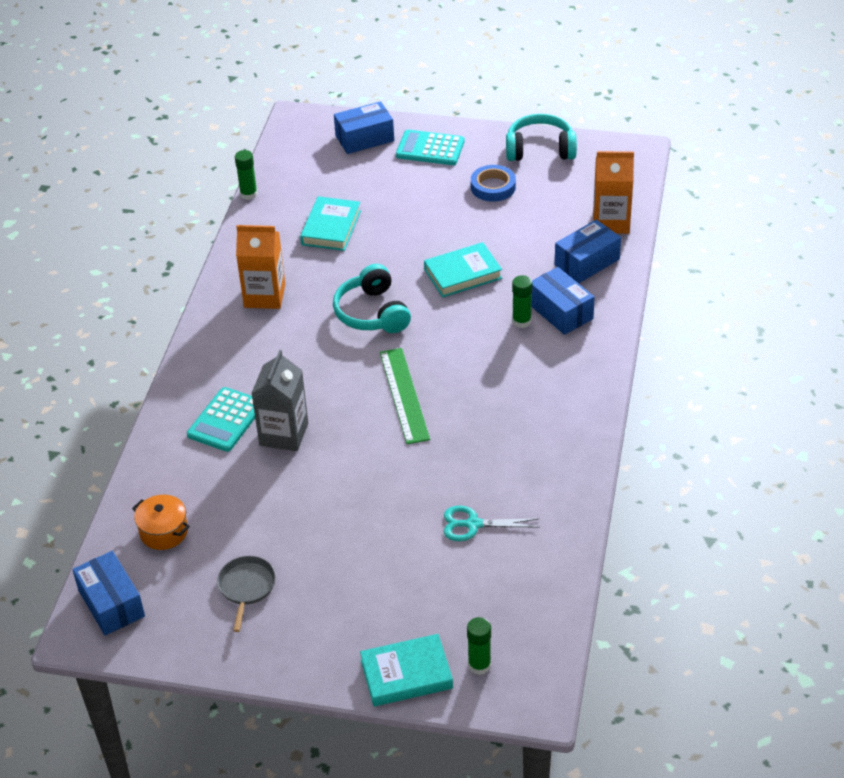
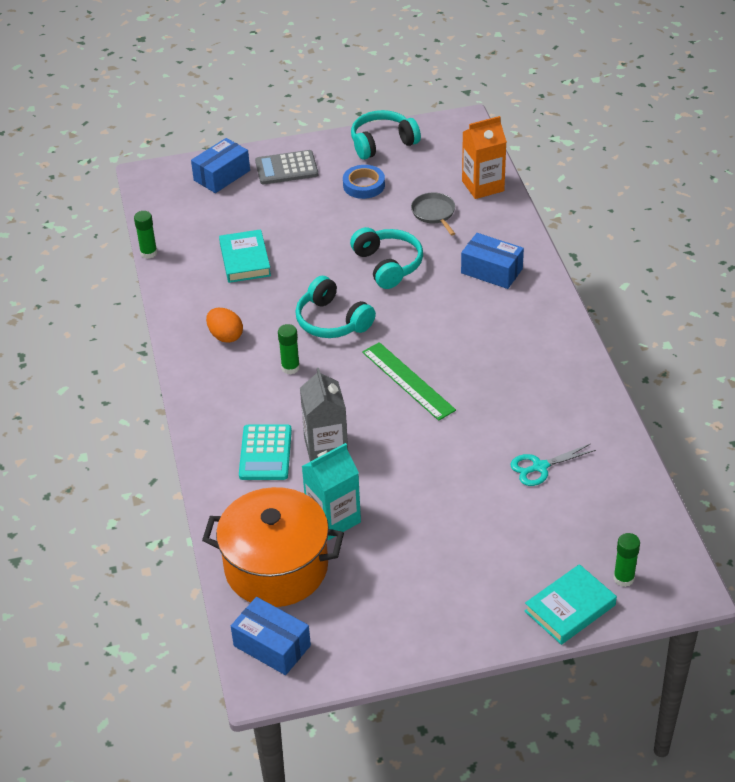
camera: 25 degrees left, 0 degrees up
orange pot [132,495,190,550] -> orange pot [202,487,344,607], size x2.20
grey pan [217,556,276,632] -> grey pan moved to [411,193,455,236]
orange carton [236,225,285,309] -> orange egg [206,308,243,343]
turquoise calculator [396,130,465,165] -> grey calculator [255,150,318,184]
turquoise book [424,242,502,297] -> turquoise headphones [350,227,423,289]
green glue stick [512,275,532,328] -> green glue stick moved to [278,324,300,374]
blue box [555,220,621,283] -> none
none -> turquoise carton [302,443,361,540]

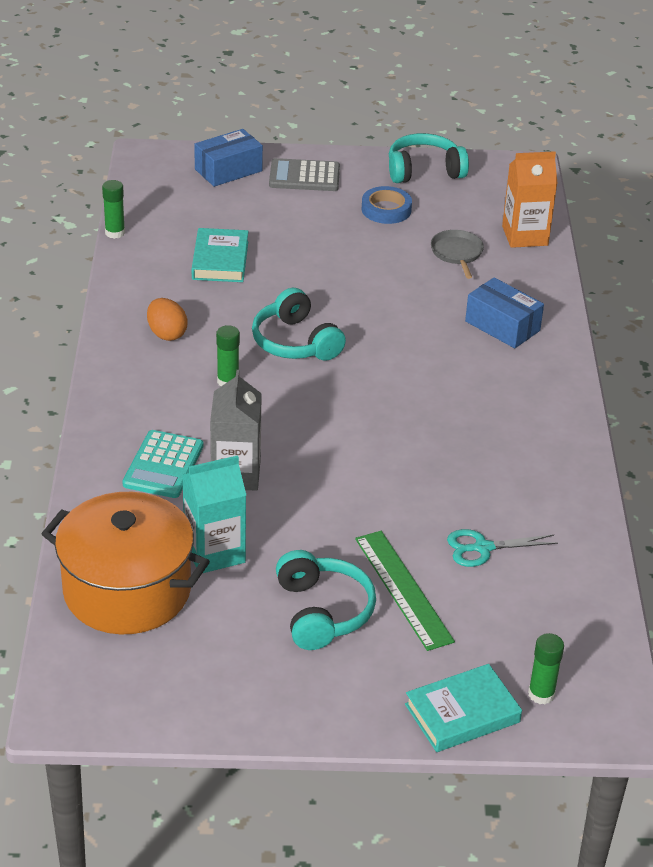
camera: 10 degrees right, 5 degrees down
blue box [231,597,311,675] -> none
turquoise headphones [350,227,423,289] -> turquoise headphones moved to [276,550,376,650]
green ruler [362,342,456,421] -> green ruler moved to [355,531,455,651]

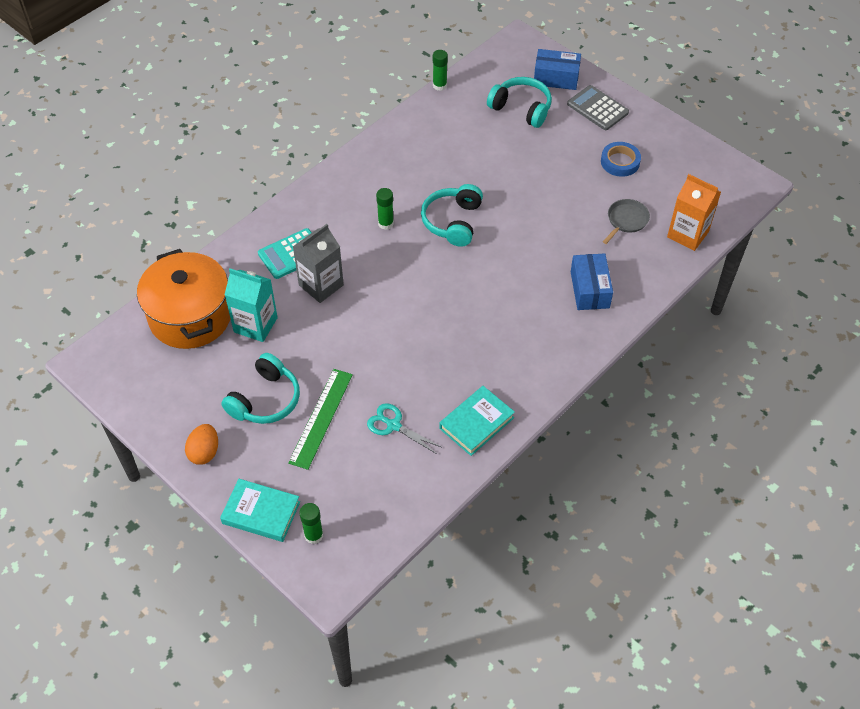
camera: 45 degrees right, 15 degrees up
orange egg [147,298,187,341] -> orange egg moved to [185,424,218,465]
turquoise book [192,228,248,282] -> turquoise book moved to [439,386,515,456]
turquoise headphones [389,133,469,183] -> turquoise headphones moved to [487,77,552,128]

